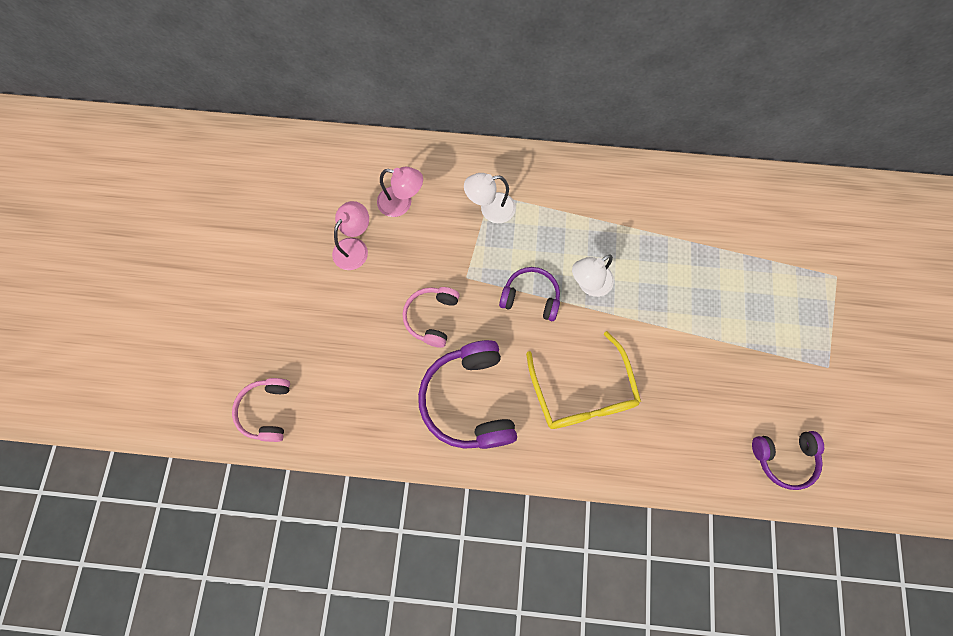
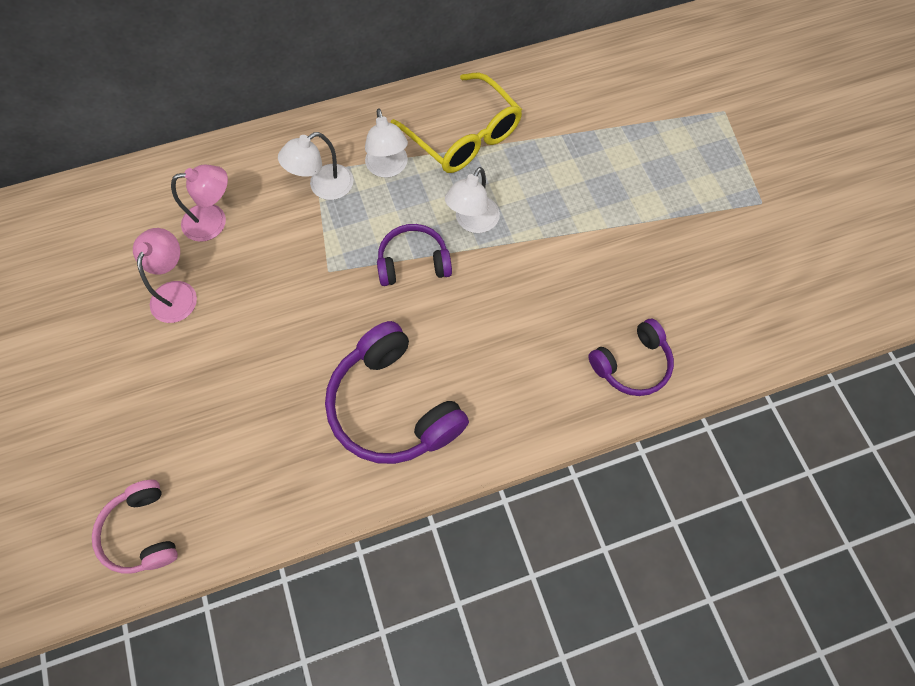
camera: 25 degrees left, 5 degrees down
pink headphones [403,287,460,348] -> none
yellow glasses [526,331,641,429] -> yellow glasses moved to [391,73,522,173]
purple headphones [752,431,824,490] -> purple headphones moved to [588,319,674,396]
none -> white lamp [365,108,408,178]

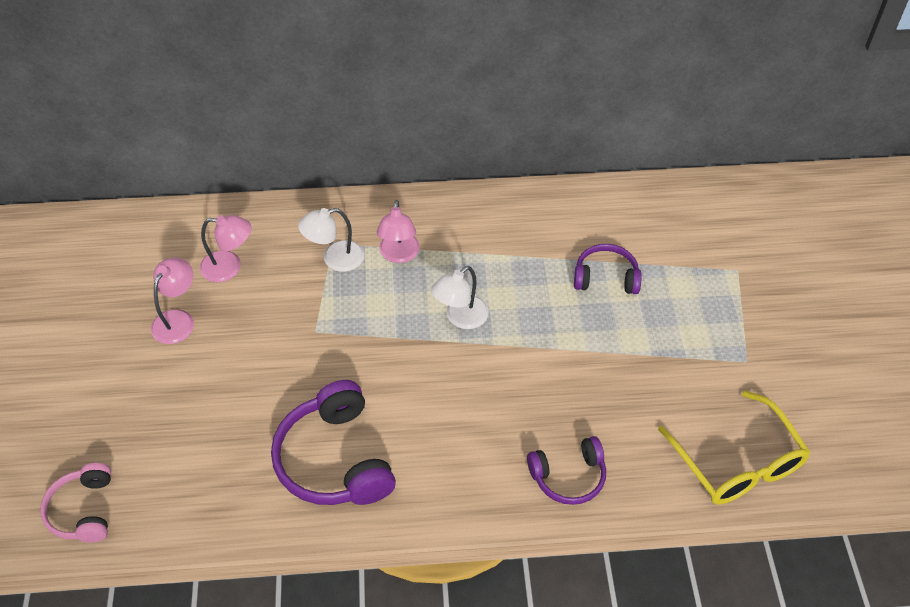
camera: 15 degrees right, 15 degrees down
white lamp [365,108,408,178] -> pink lamp [377,200,420,263]
purple headphones [377,224,452,286] -> purple headphones moved to [574,244,642,294]
yellow glasses [391,73,522,173] -> yellow glasses moved to [658,391,811,505]

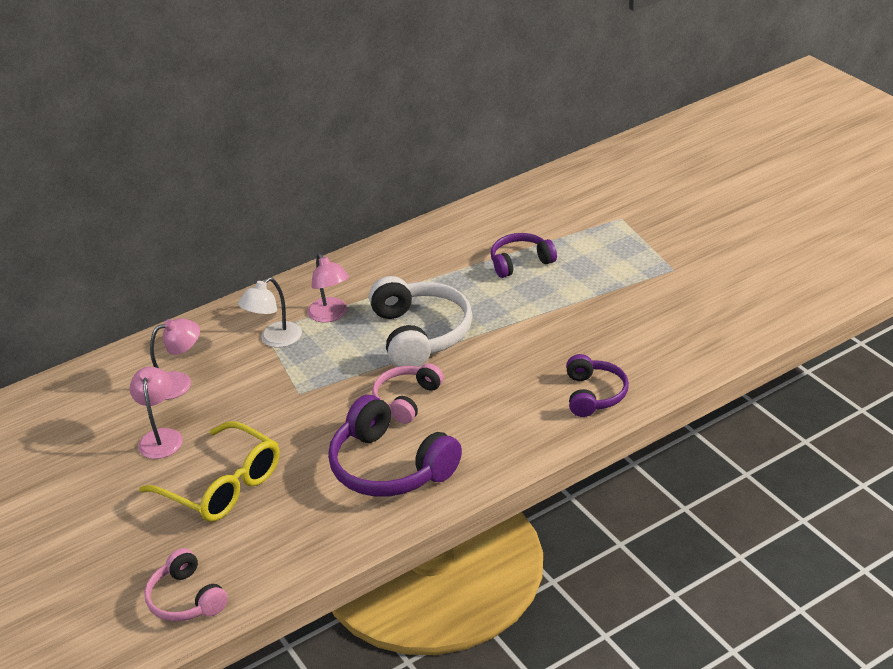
camera: 25 degrees left, 15 degrees down
white lamp [431,266,489,329] -> white headphones [369,276,472,367]
purple headphones [527,436,606,505] -> purple headphones turned 45 degrees counterclockwise [566,354,629,417]
yellow glasses [658,391,811,505] -> yellow glasses moved to [139,421,280,522]
none -> pink headphones [372,363,444,424]

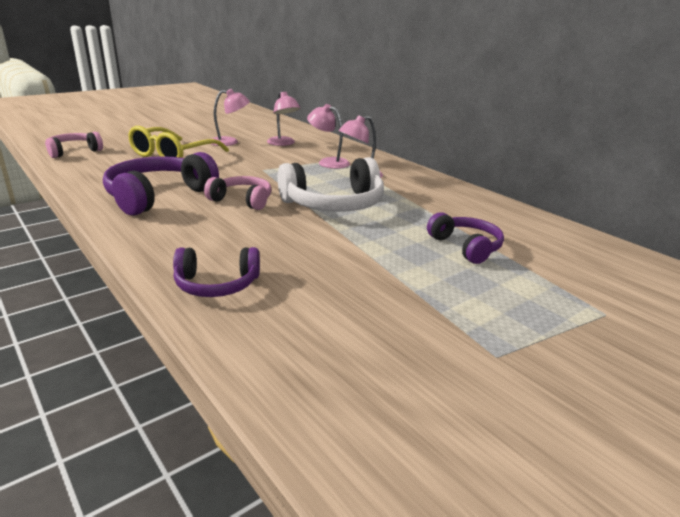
camera: 80 degrees right, 10 degrees down
white lamp [238,277,302,347] -> pink lamp [307,104,350,169]

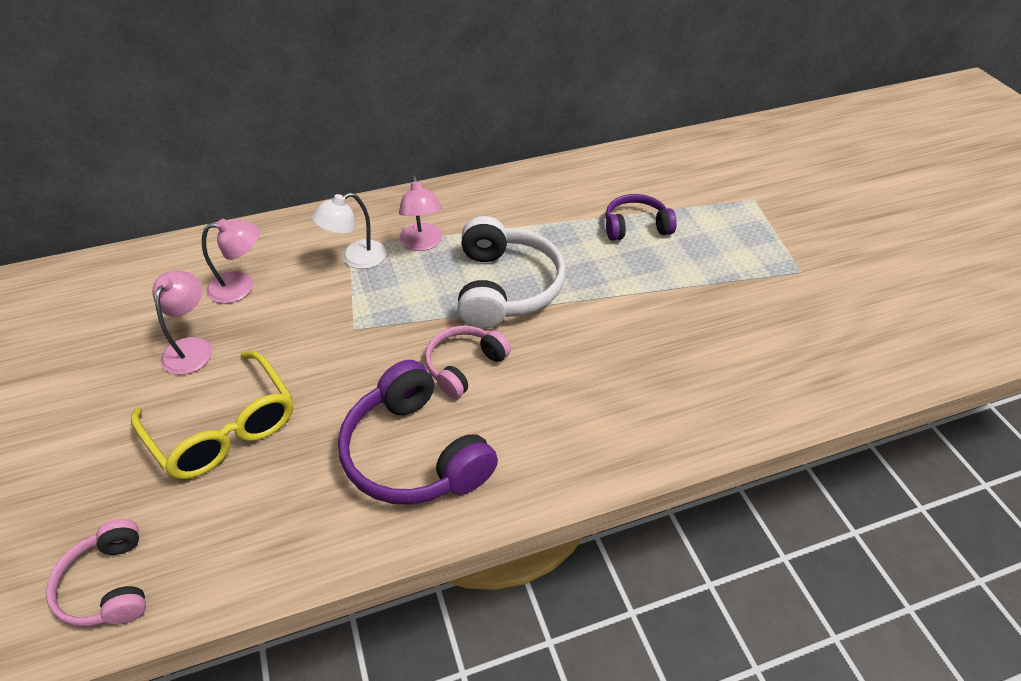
camera: 70 degrees left, 20 degrees up
purple headphones [173,247,260,297] -> none
pink lamp [307,104,350,169] -> white lamp [312,192,387,269]

